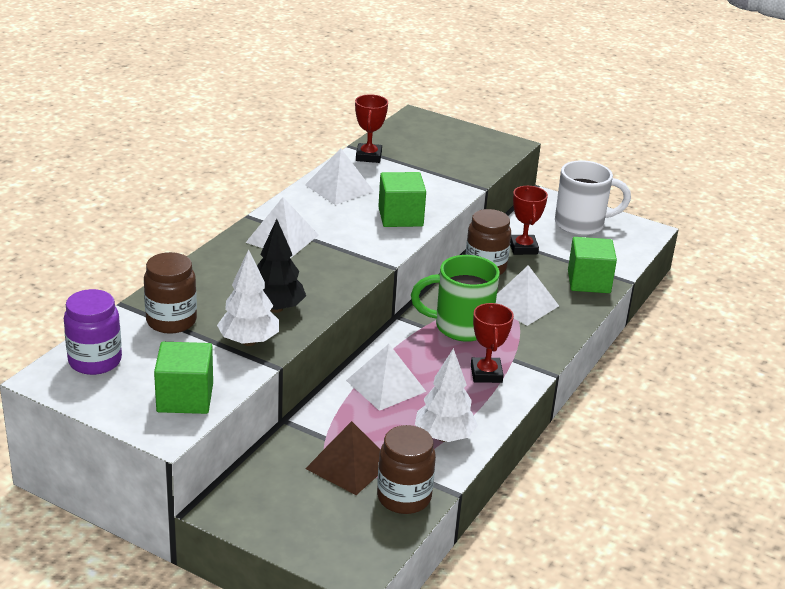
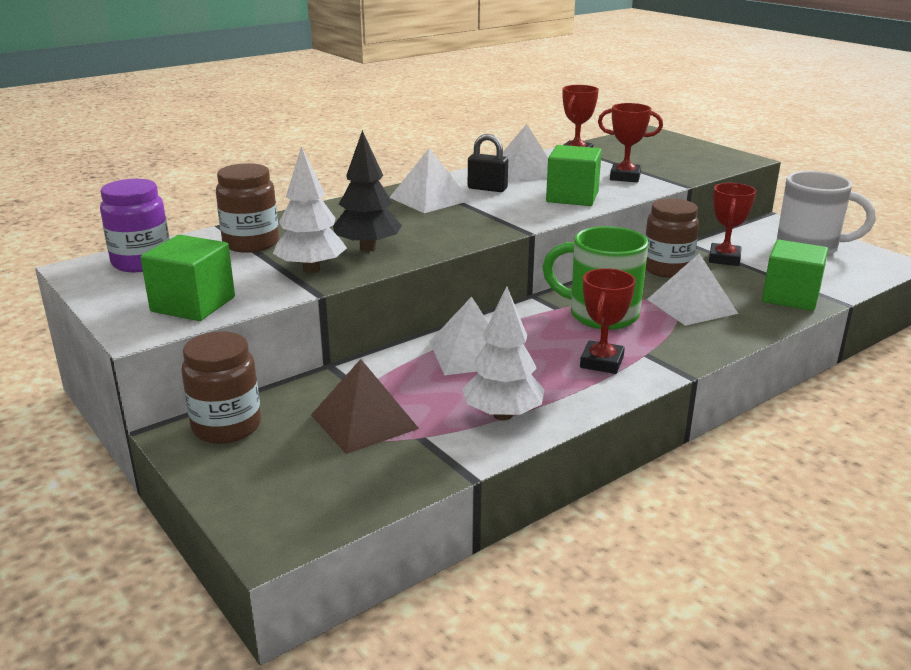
camera: 25 degrees right, 5 degrees down
brown jar [377,425,436,514] -> brown jar moved to [182,331,261,444]
none -> black padlock [468,134,508,192]
none -> red trophy [598,103,663,182]

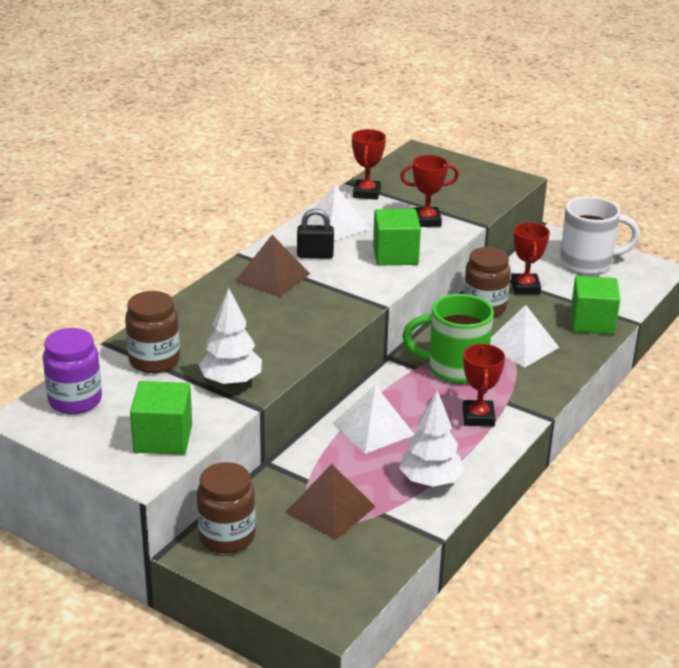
camera: 20 degrees left, 5 degrees up
black tree [333,130,402,251] -> none
white pyramid [390,148,471,213] -> brown pyramid [235,235,310,297]

